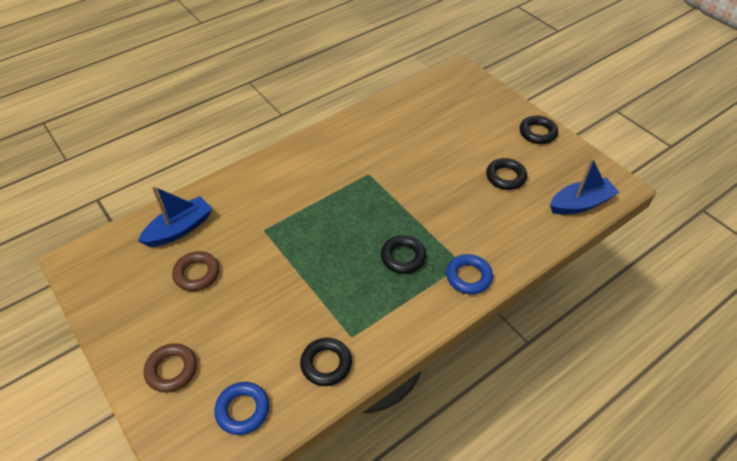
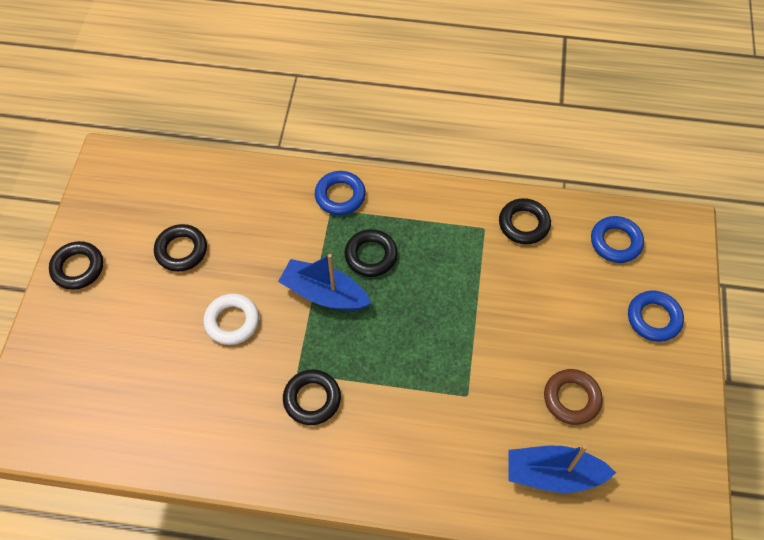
camera: 135 degrees left, 10 degrees up
brown ring [144,343,197,393] -> blue ring [628,291,684,342]
blue boat [550,158,619,214] -> blue boat moved to [278,254,371,311]
none -> white ring [203,294,259,345]
none -> black ring [283,370,341,425]

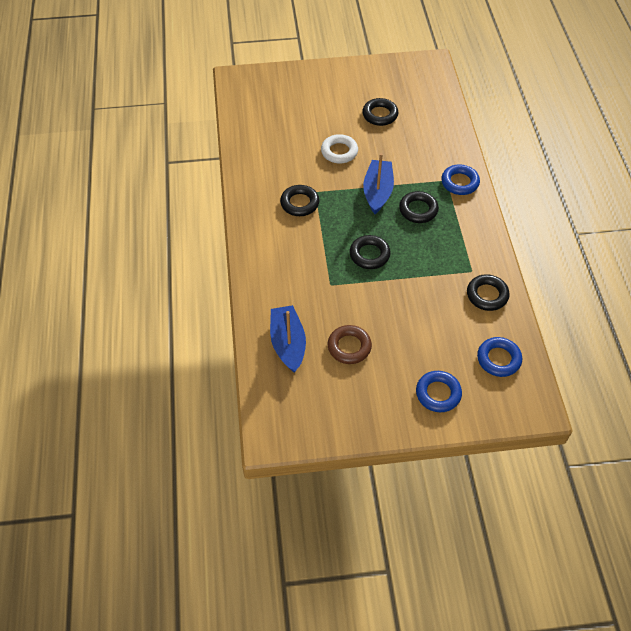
camera: 75 degrees right, 5 degrees down
black ring [49,241,103,290] -> black ring moved to [350,235,391,269]

